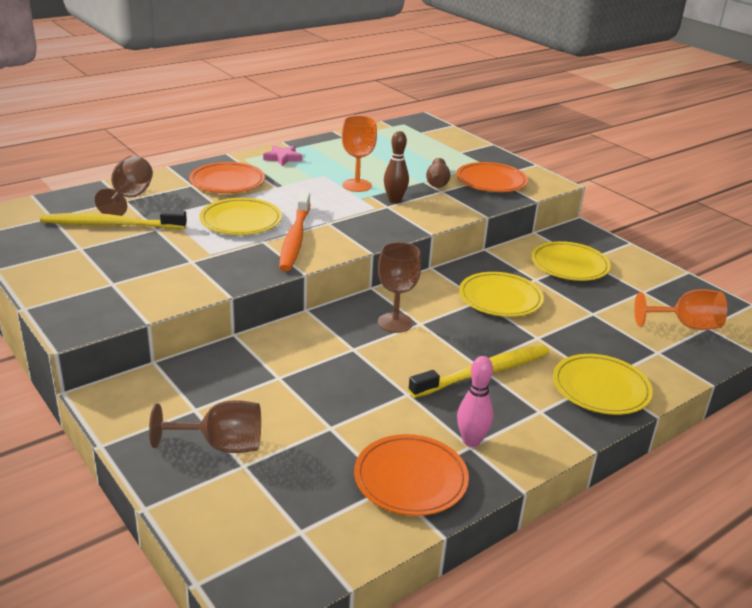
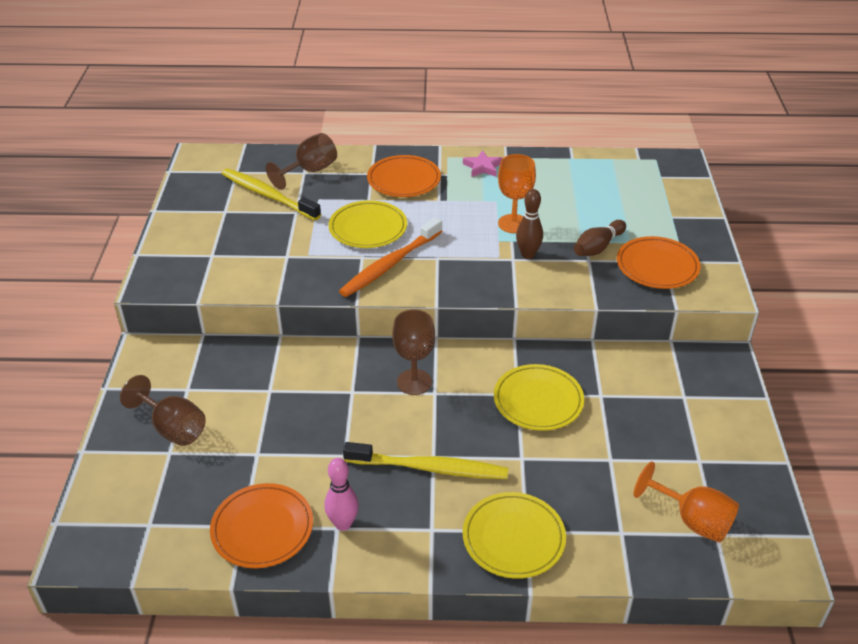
camera: 40 degrees right, 10 degrees up
yellow plate [531,241,611,281] -> none

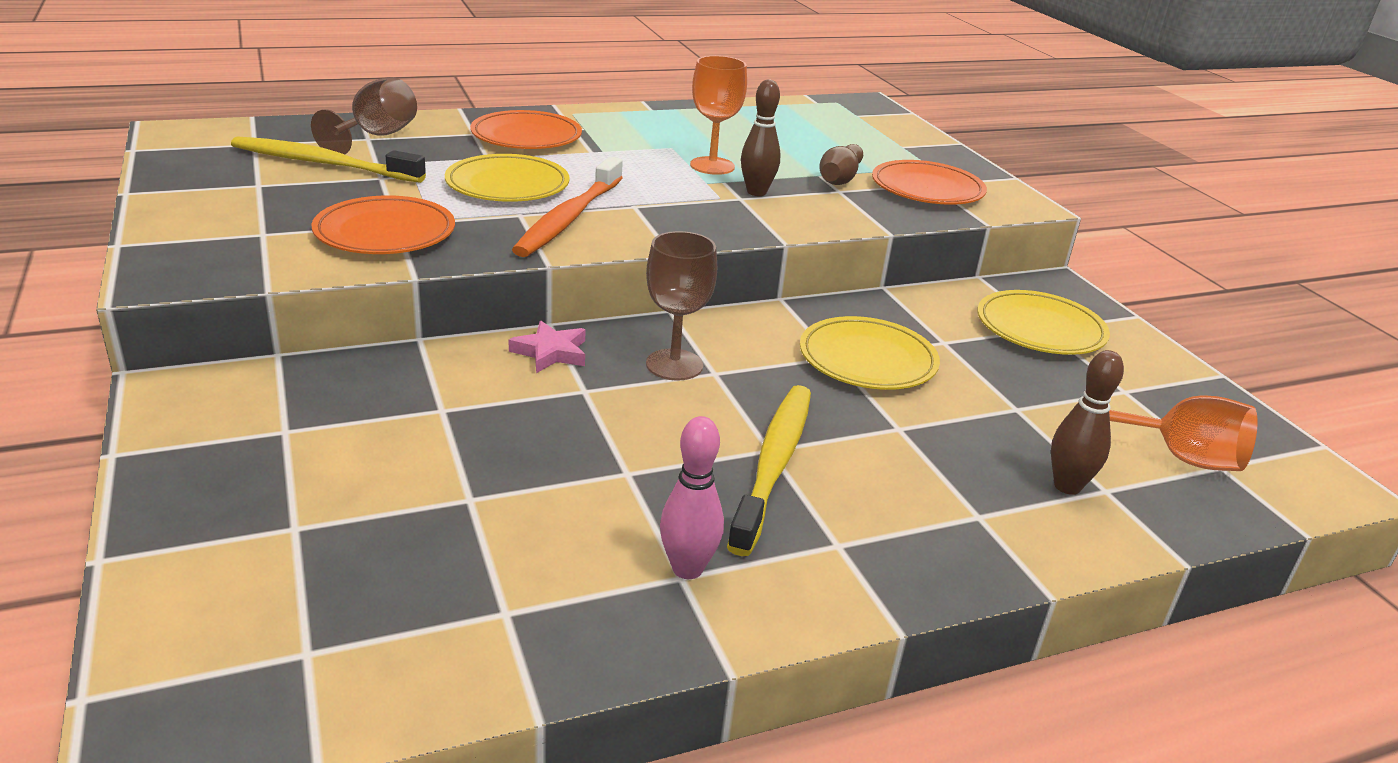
camera: 25 degrees left, 10 degrees down
brown goblet [120,375,206,446] -> none
orange plate [210,483,313,568] -> orange plate moved to [311,195,455,254]
yellow toothbrush [343,442,508,479] -> yellow toothbrush turned 60 degrees counterclockwise [727,385,811,556]
pink star [463,150,503,177] -> pink star moved to [509,321,586,373]
yellow plate [463,492,566,579] -> yellow plate moved to [978,290,1110,355]
none -> brown bowling pin [1051,350,1124,495]

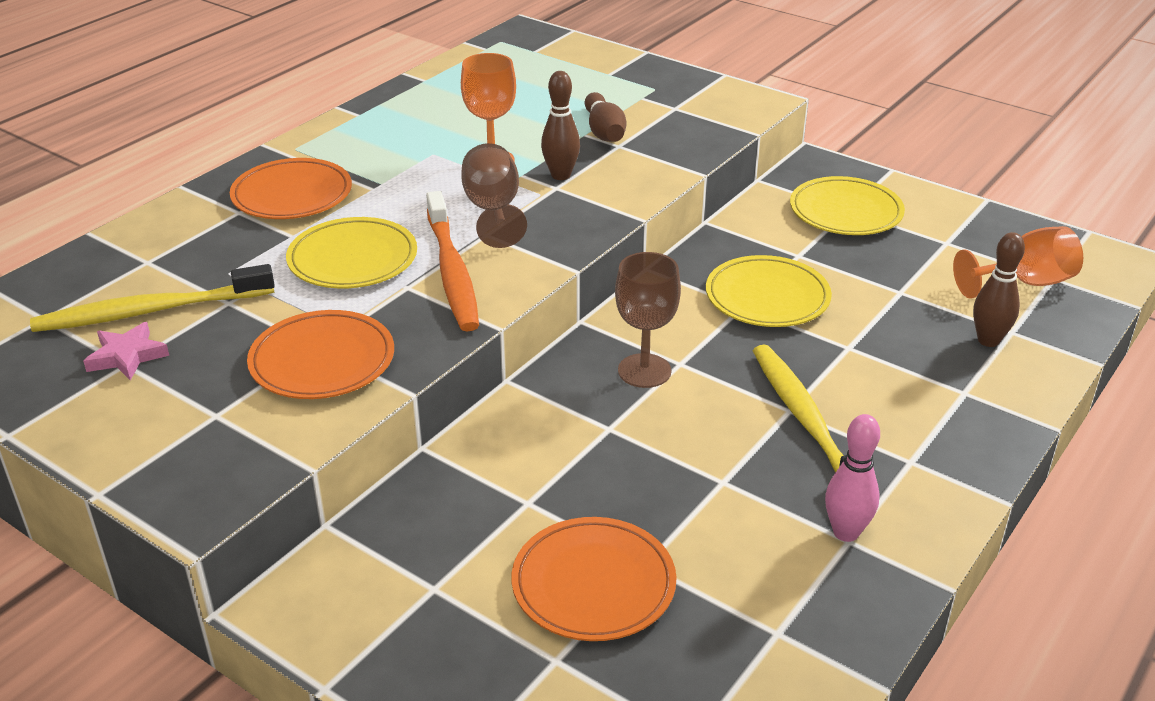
camera: 30 degrees left, 5 degrees up
brown goblet [311,77,417,154] -> brown goblet moved to [461,143,527,248]
pink star [509,321,586,373] -> pink star moved to [83,322,169,381]
orange plate [872,160,987,205] -> orange plate moved to [512,517,677,641]

